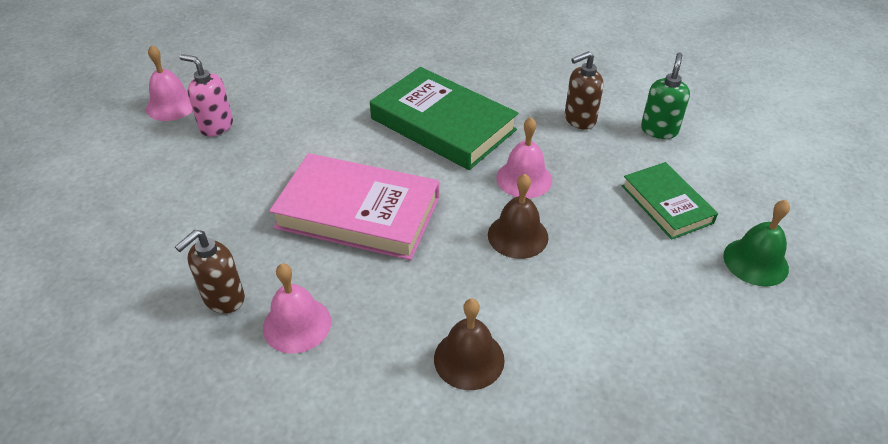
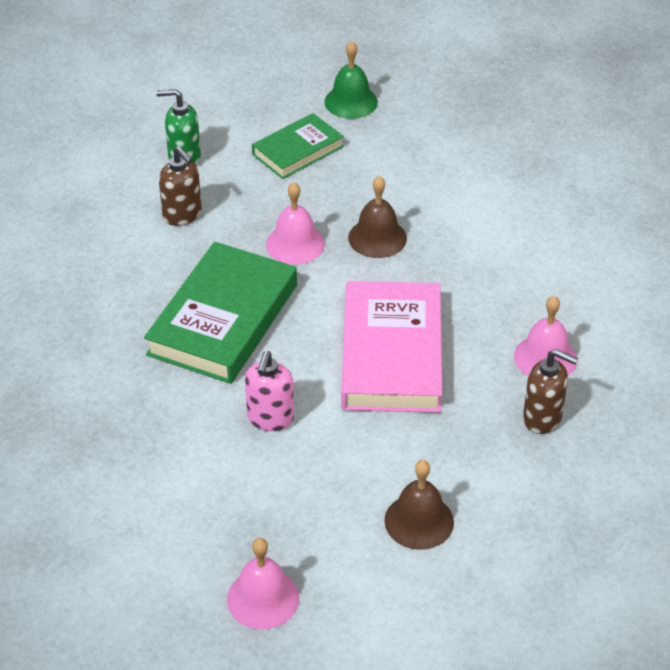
camera: 105 degrees left, 0 degrees up
pink soap dispenser [179,54,233,137] -> pink soap dispenser moved to [245,351,294,431]
brown bell [434,299,505,390] -> brown bell moved to [384,460,454,550]

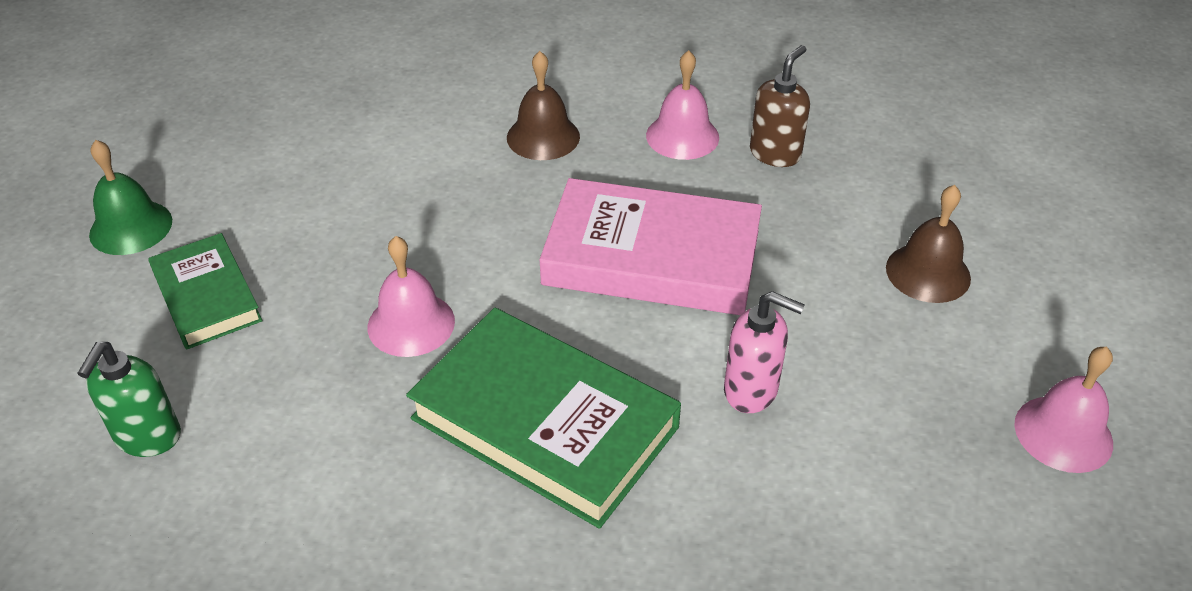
camera: 80 degrees left, 0 degrees up
brown soap dispenser [159,146,202,226] -> none
brown bell [348,176,407,258] -> brown bell moved to [507,51,580,160]

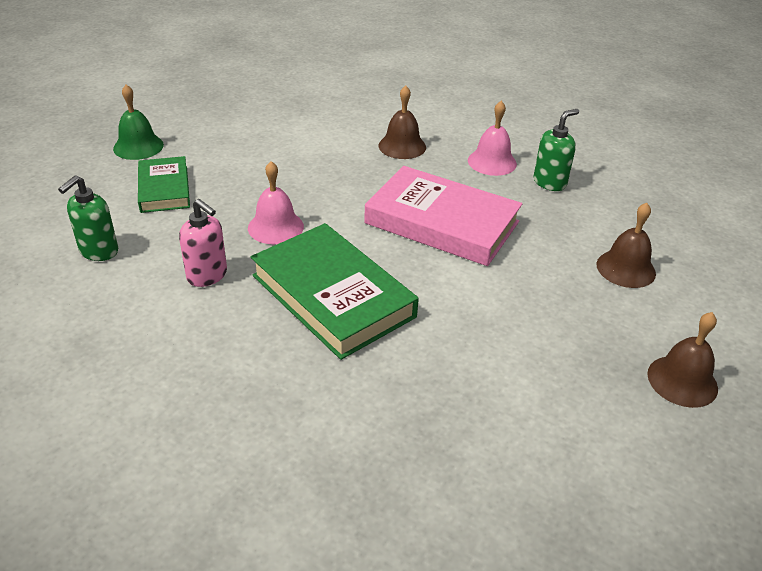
camera: 15 degrees right, 5 degrees down
pink soap dispenser [724,291,805,413] -> pink soap dispenser moved to [179,199,227,287]
brown soap dispenser [750,45,810,167] -> green soap dispenser [533,109,579,191]
pink bell [1014,347,1113,473] -> brown bell [647,312,718,408]

